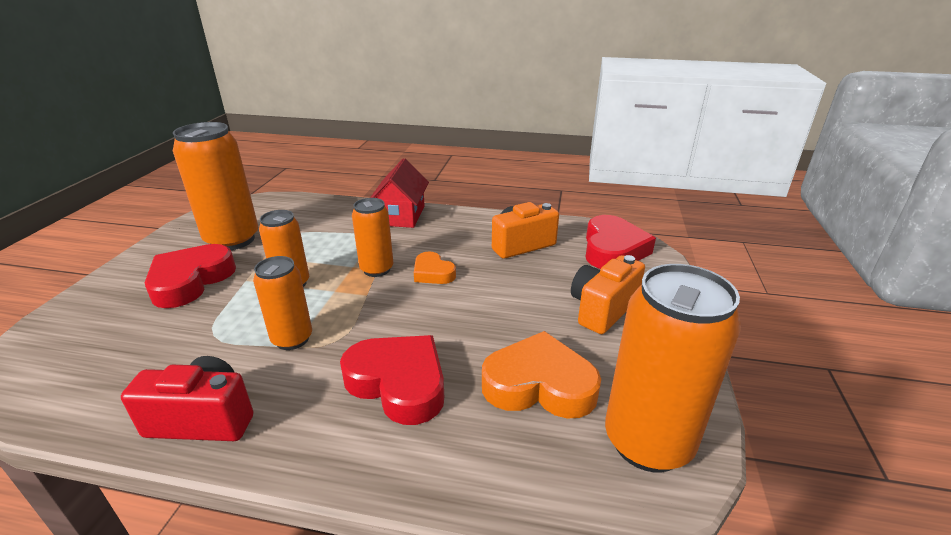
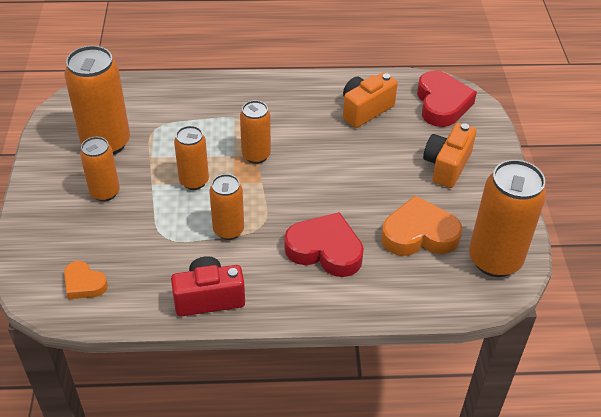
camera: 15 degrees left, 15 degrees up
red heart [144,244,236,308] -> orange can [80,137,120,201]
red house [370,158,429,228] -> none
orange heart [414,251,456,284] -> orange heart moved to [64,261,108,299]

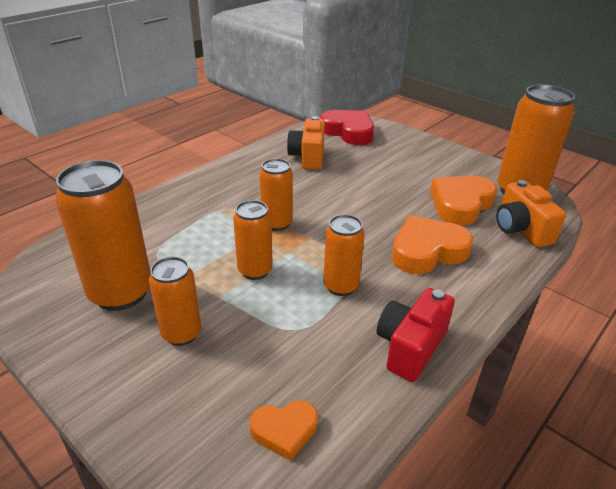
camera: 45 degrees left, 10 degrees down
red heart [284,212,364,277] -> orange heart [392,215,473,274]
orange camera [423,123,476,188] -> orange camera moved to [496,180,566,247]

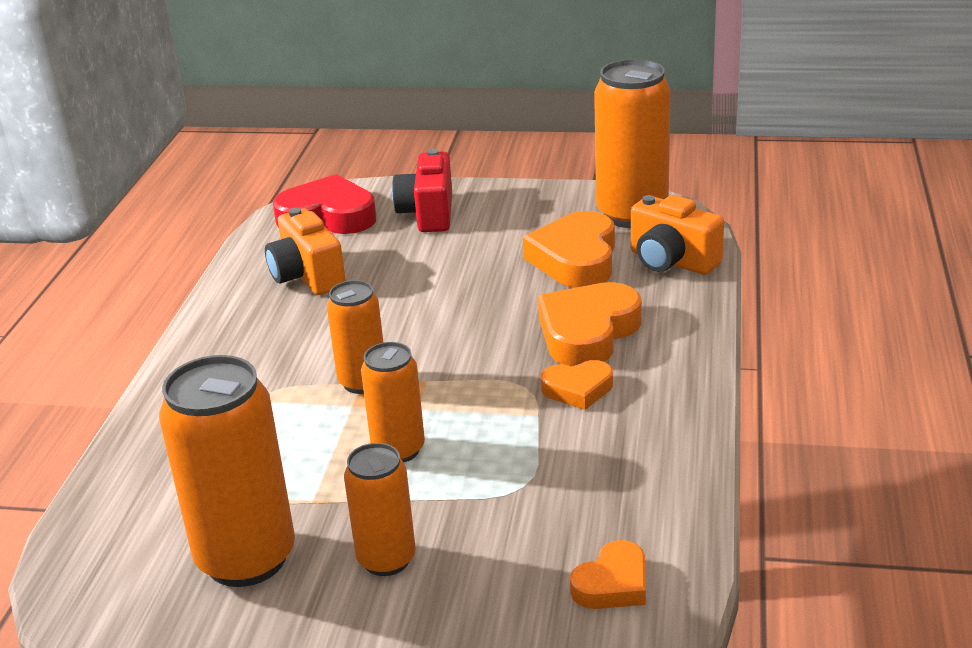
camera: 30 degrees left, 5 degrees down
orange can [323,214,365,296] -> none
red camera [377,288,455,382] -> red camera moved to [392,149,452,232]
none -> orange heart [541,360,613,410]

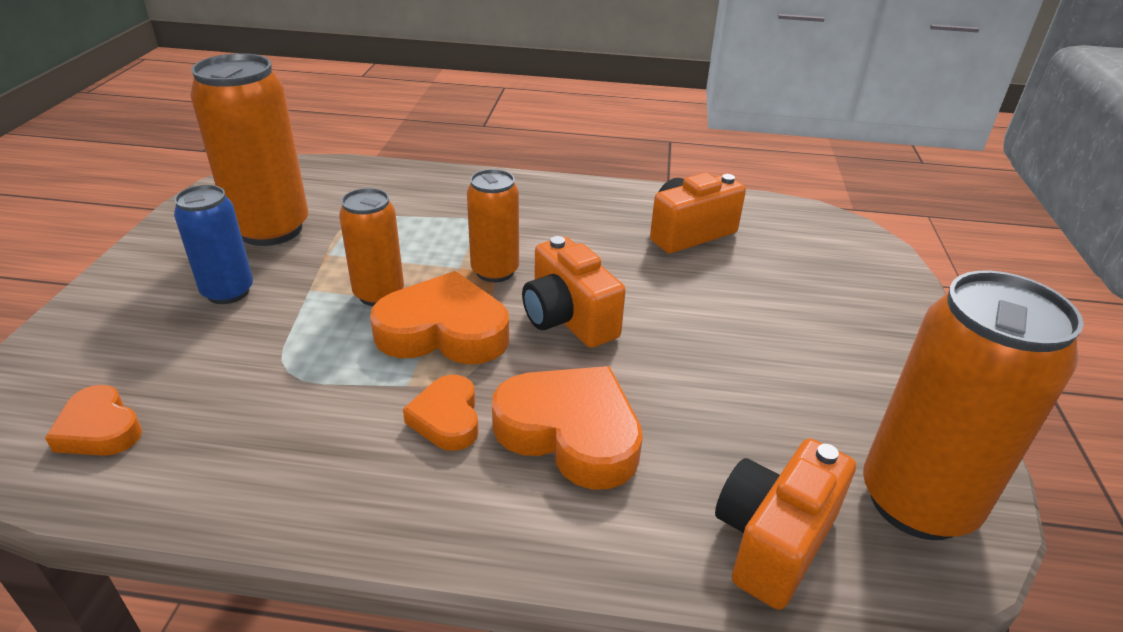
camera: 85 degrees right, 5 degrees up
red heart [273,174,376,234] -> none
orange can [344,443,416,576] -> blue can [174,185,253,304]
red camera [392,149,452,232] -> none
orange heart [523,211,615,288] -> orange heart moved to [370,271,509,364]
none -> orange camera [522,236,626,348]

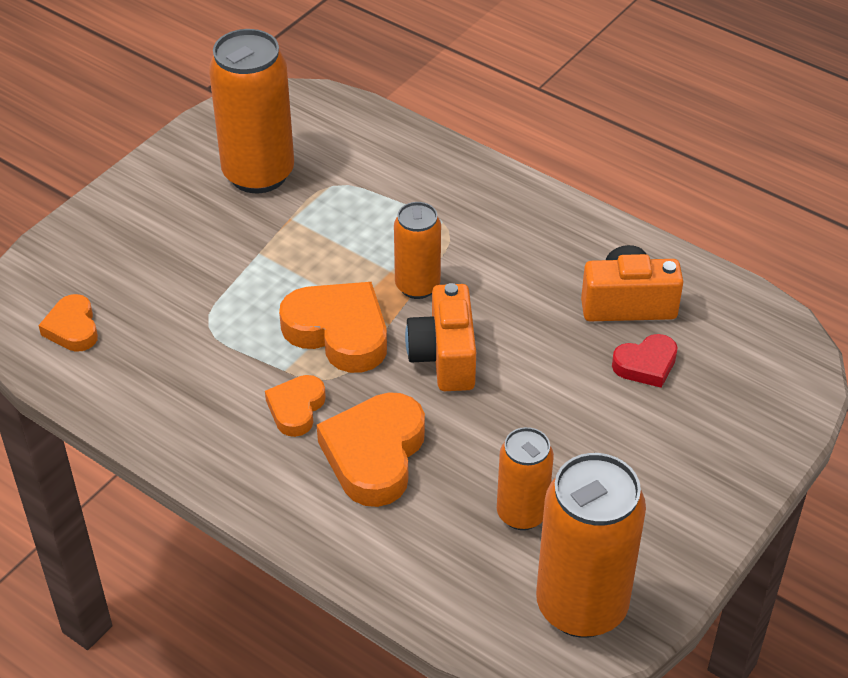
camera: 30 degrees right, 10 degrees up
blue can [174,185,253,304] -> none
orange can [339,188,404,306] -> orange can moved to [497,427,554,530]
orange heart [492,366,643,490] -> orange heart turned 135 degrees counterclockwise [317,392,425,507]
orange camera [715,439,856,610] -> none
none -> red heart [612,334,678,388]

